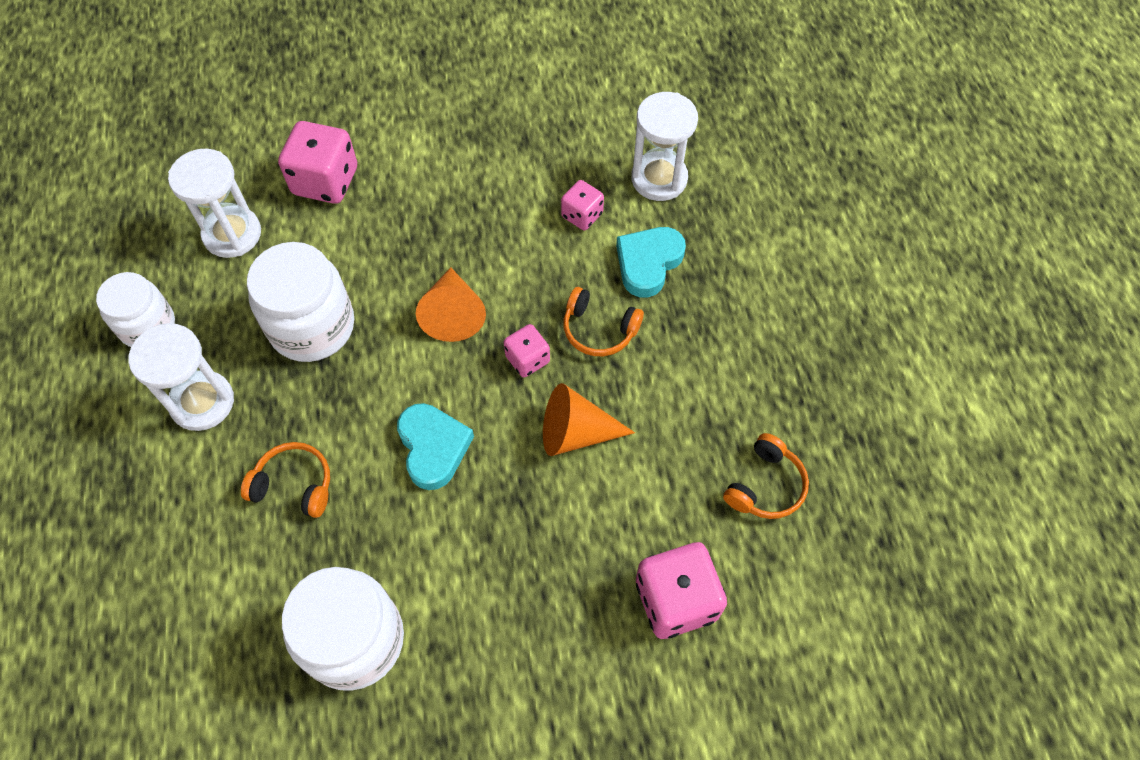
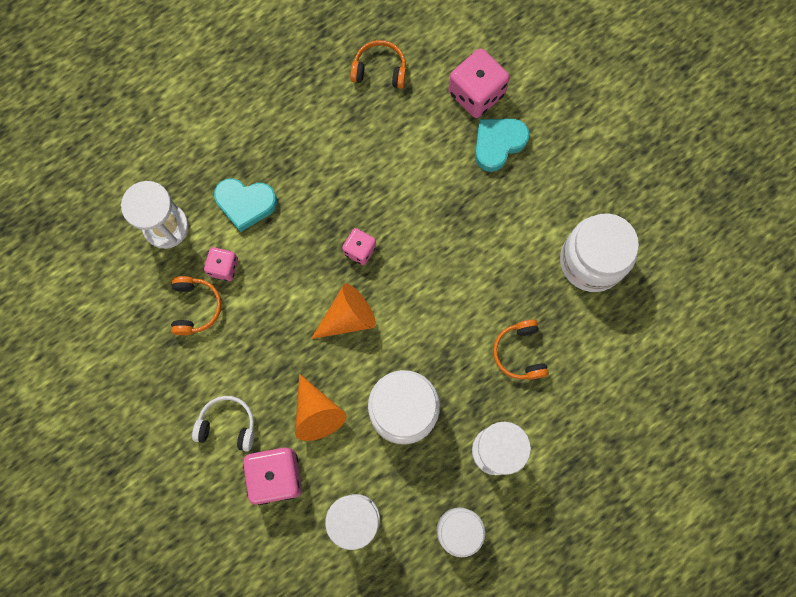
camera: 115 degrees left, 15 degrees up
turquoise heart [397,403,474,490] -> turquoise heart moved to [475,119,530,172]
orange cone [543,383,635,456] -> orange cone moved to [295,374,346,441]
orange headphones [563,287,644,356] -> orange headphones moved to [171,276,222,335]
none -> white headphones [192,396,254,452]

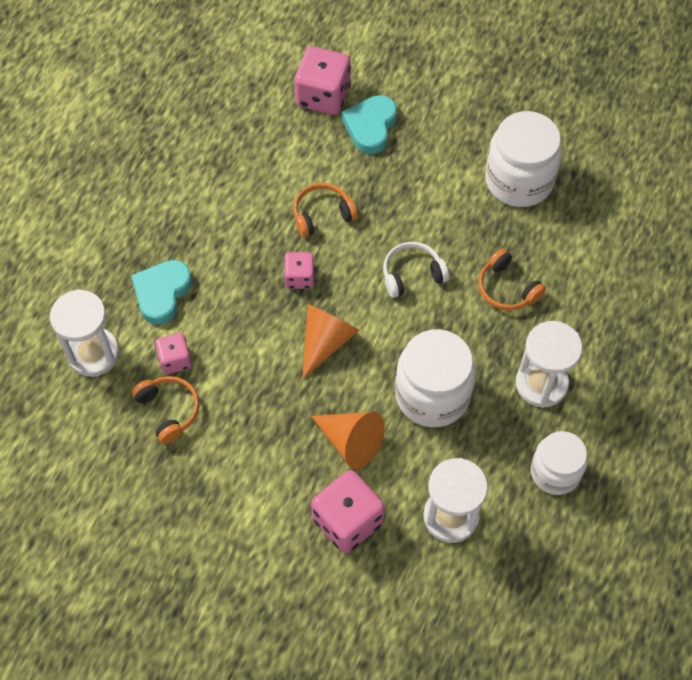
camera: 30 degrees left, 15 degrees down
white headphones [192,396,254,452] -> white headphones moved to [383,242,449,298]
turquoise heart [214,178,277,232] -> turquoise heart turned 135 degrees clockwise [131,260,192,325]
orange headphones [350,40,406,89] -> orange headphones moved to [293,183,358,237]

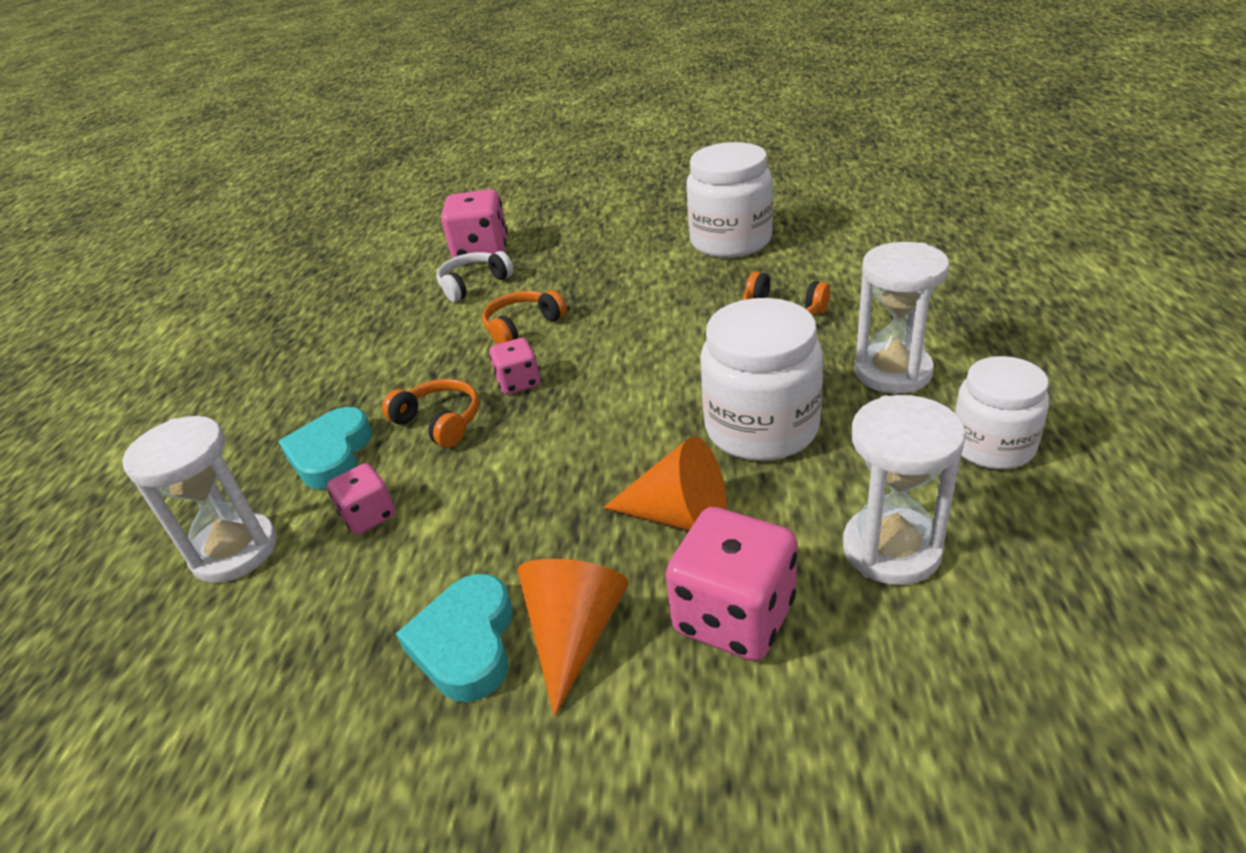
camera: 15 degrees left, 25 degrees down
orange headphones [132,376,200,444] -> orange headphones moved to [382,379,479,448]
orange cone [302,304,360,379] -> orange cone moved to [517,559,629,717]
turquoise heart [342,95,397,154] -> turquoise heart moved to [396,574,513,702]
white headphones [383,242,449,298] -> white headphones moved to [436,251,513,302]

